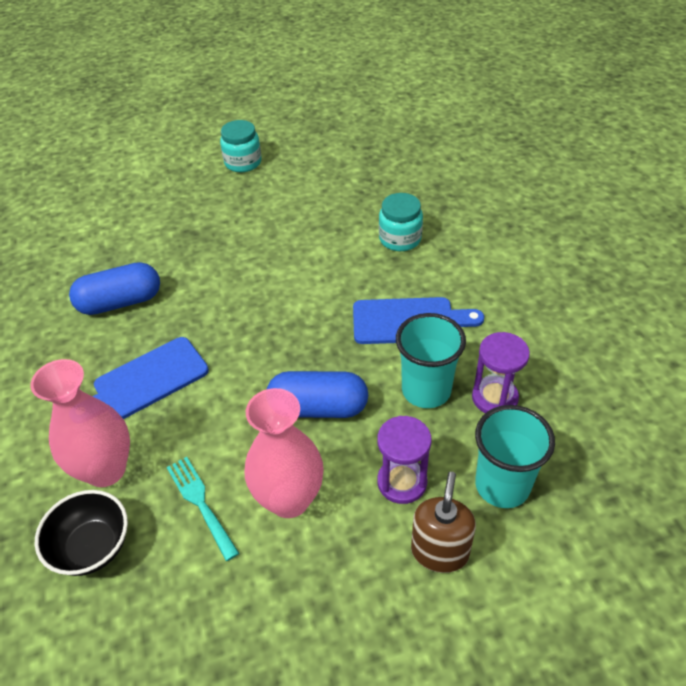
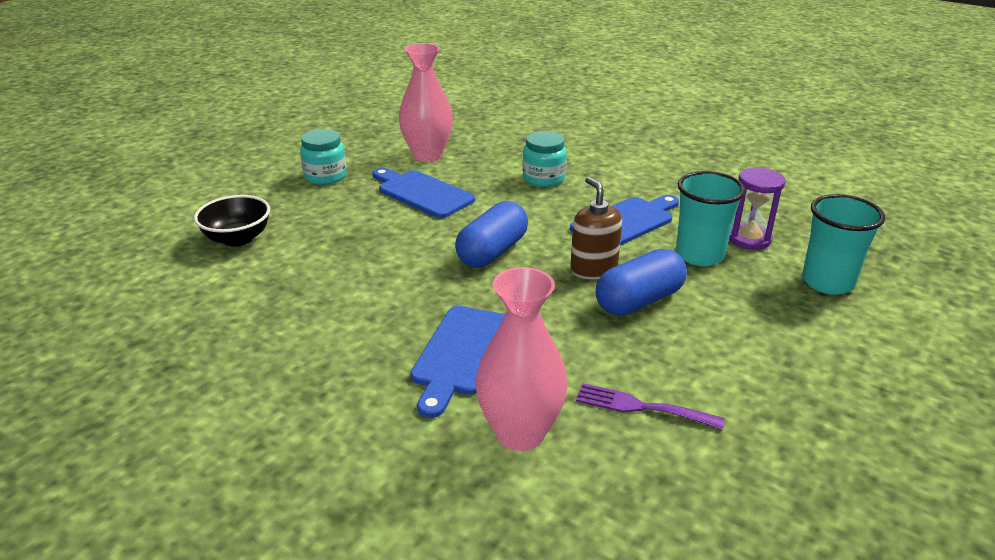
camera: 40 degrees left, 15 degrees down
black bowl [35,490,128,576] -> black bowl moved to [194,195,270,247]
blue capsule [69,262,160,315] -> blue capsule moved to [455,201,528,267]
turquoise fork [167,457,239,561] -> purple fork [576,383,725,430]
pink vase [245,388,324,518] -> pink vase moved to [399,43,453,162]
purple hourglass [377,416,432,504] -> none
brown soap dispenser [411,472,476,573] -> brown soap dispenser moved to [570,177,622,279]
none -> blue cutting board [372,168,475,218]

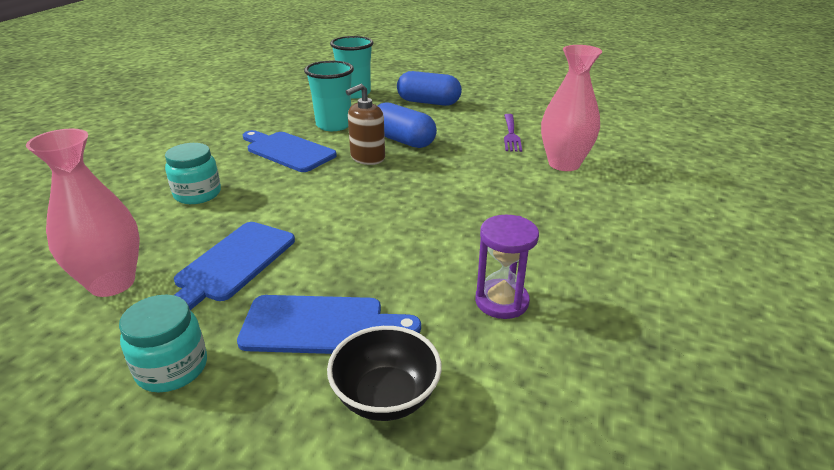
camera: 105 degrees left, 0 degrees up
blue cutting board [411,306,505,418] -> blue cutting board moved to [237,295,421,354]
blue capsule [455,201,528,267] -> blue capsule moved to [397,71,462,106]
purple hourglass [729,167,786,250] -> purple hourglass moved to [475,215,539,319]

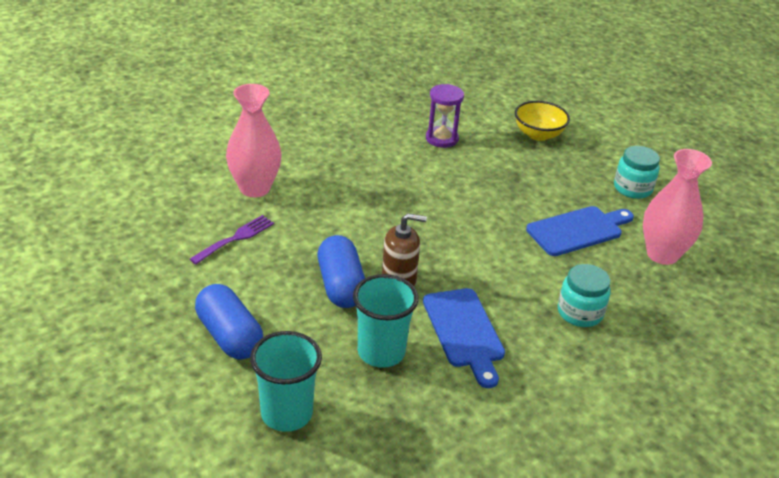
camera: 145 degrees left, 5 degrees up
blue cutting board [237,295,421,354] -> none
black bowl [327,326,442,421] -> yellow bowl [515,101,570,141]

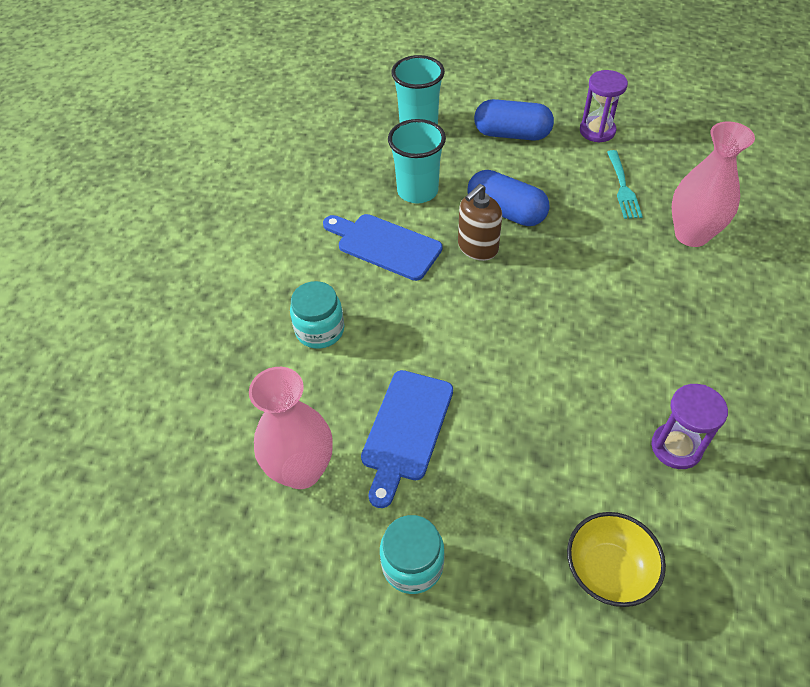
camera: 140 degrees right, 15 degrees up
purple fork [190,215,274,264] -> turquoise fork [607,150,643,219]
none -> purple hourglass [580,70,628,143]

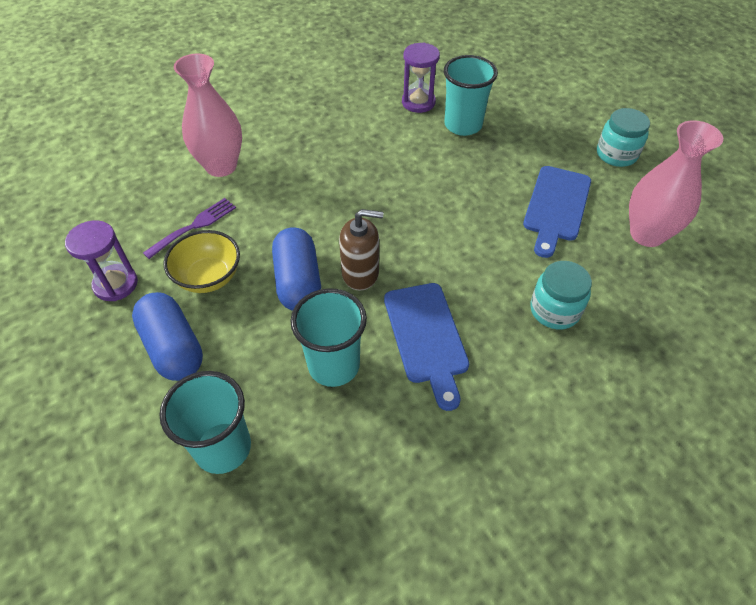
camera: 135 degrees left, 0 degrees up
blue cutting board [361,370,453,508] -> blue cutting board turned 135 degrees clockwise [523,166,591,258]
yellow bowl [567,512,666,607] -> yellow bowl moved to [163,230,240,293]
turquoise fork [607,150,643,219] -> purple fork [143,198,236,259]
none -> turquoise cup [444,55,498,136]

